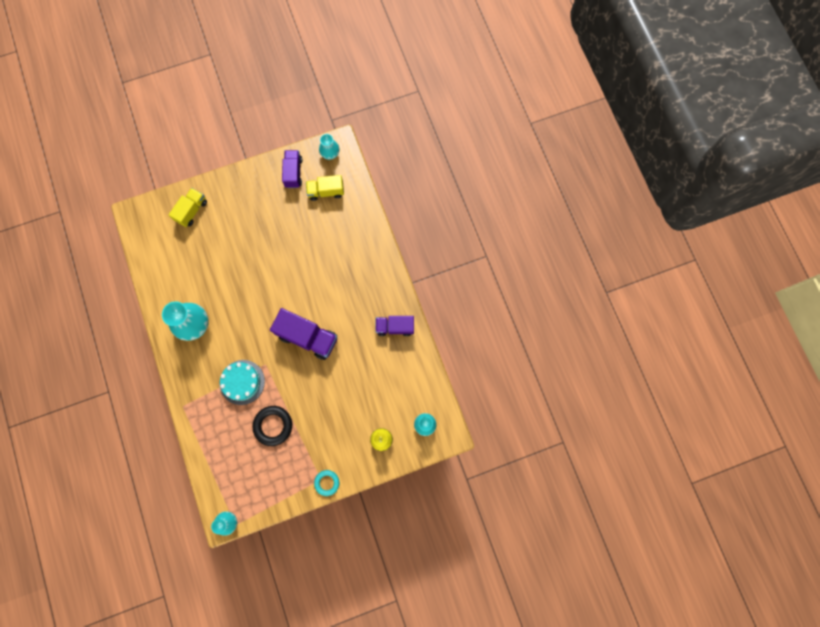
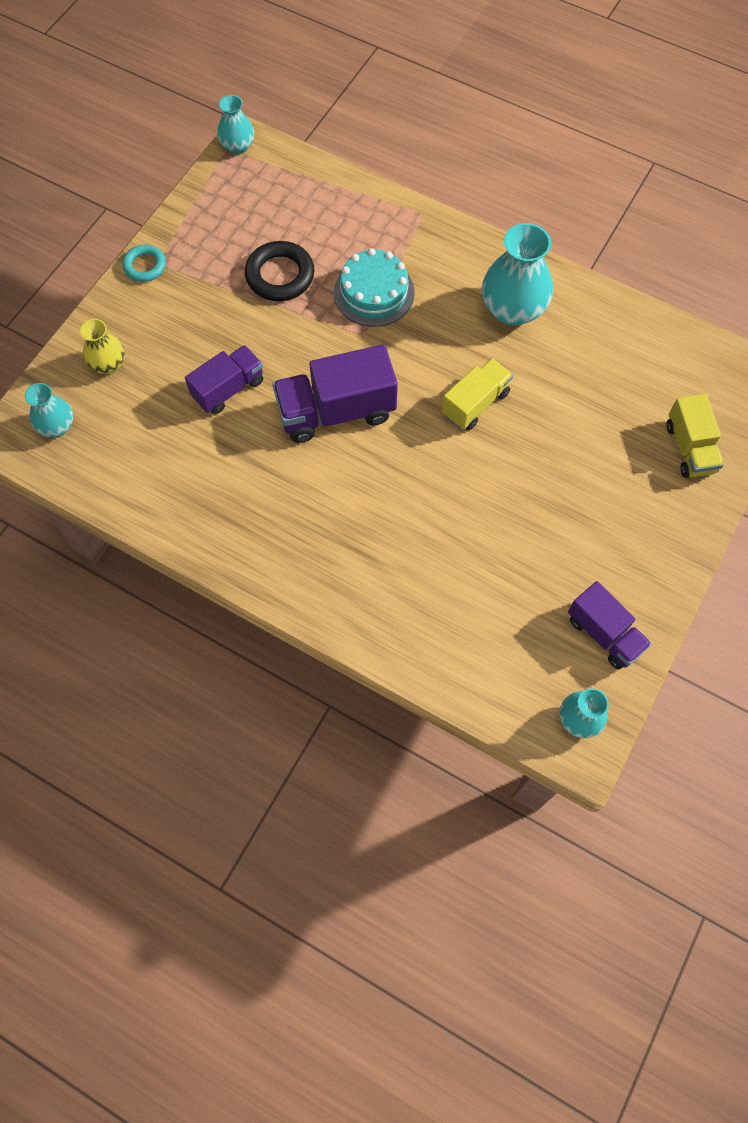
camera: 140 degrees right, 10 degrees down
yellow truck [306,175,344,201] -> yellow truck moved to [442,358,513,430]
purple truck [375,316,414,336] -> purple truck moved to [185,345,263,414]

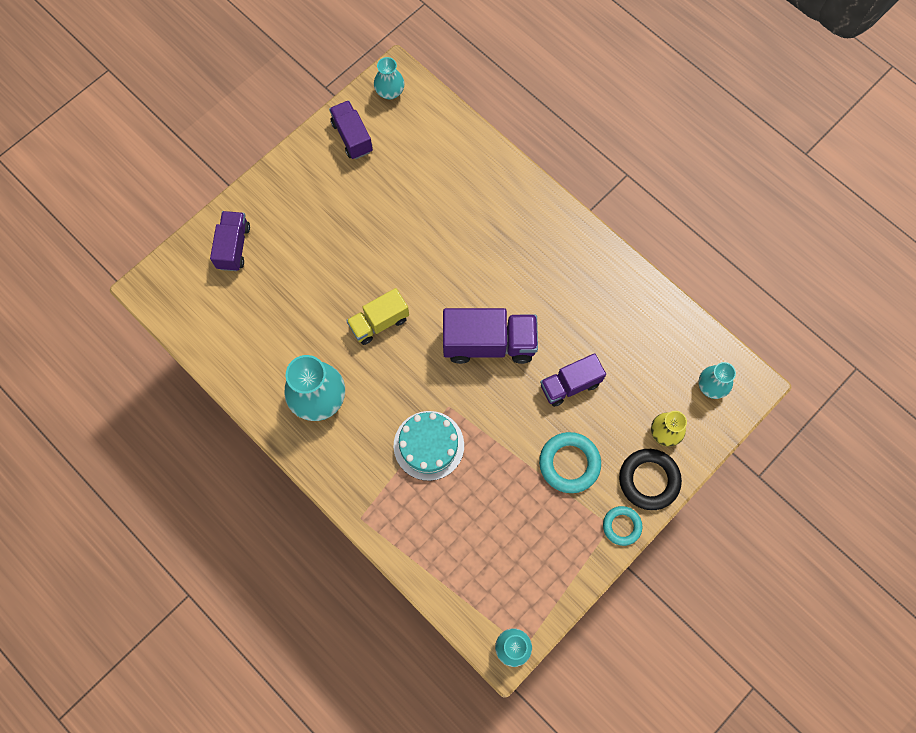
camera: 165 degrees left, 5 degrees up
black ring [245,241,314,301] -> black ring moved to [619,449,682,510]
yellow truck [666,394,724,478] -> purple truck [210,211,250,271]
none -> turquoise ring [539,432,601,493]

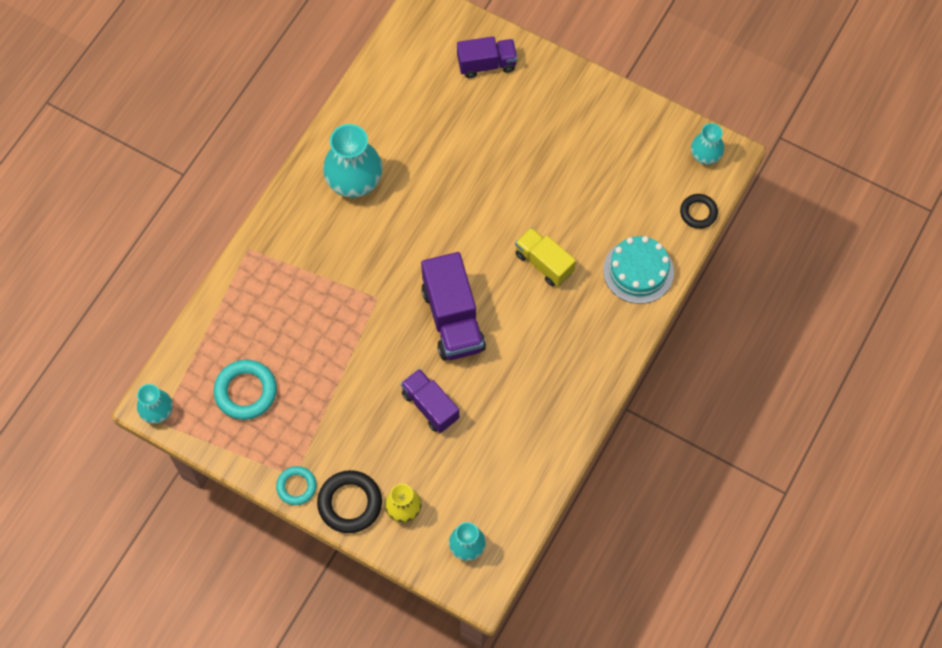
camera: 75 degrees right, 5 degrees down
purple truck [329,100,373,159] -> none
yellow truck [346,288,409,345] -> yellow truck moved to [515,227,576,286]
turquoise cake [394,411,464,481] -> turquoise cake moved to [603,236,674,304]
turquoise ring [539,432,601,493] -> turquoise ring moved to [214,360,277,420]
none -> black ring [680,194,718,229]

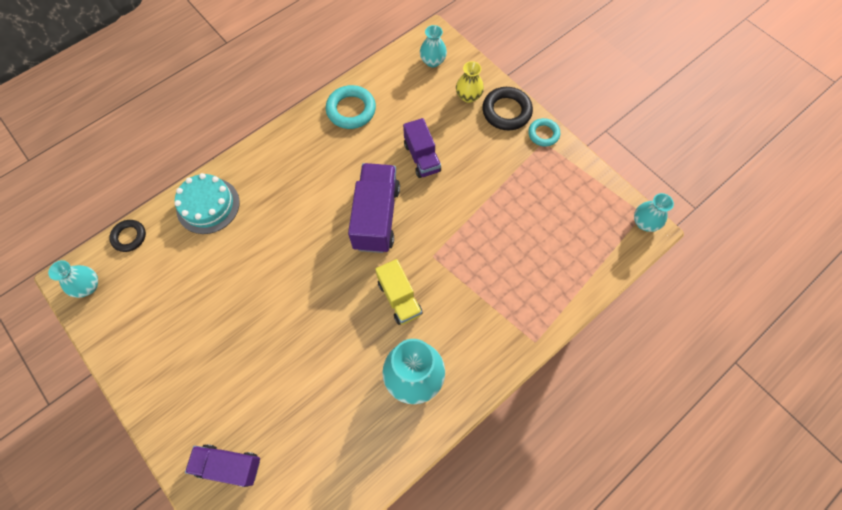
camera: 160 degrees left, 0 degrees up
turquoise ring [214,360,277,420] -> turquoise ring moved to [326,85,376,129]
yellow truck [515,227,576,286] -> yellow truck moved to [375,259,423,325]

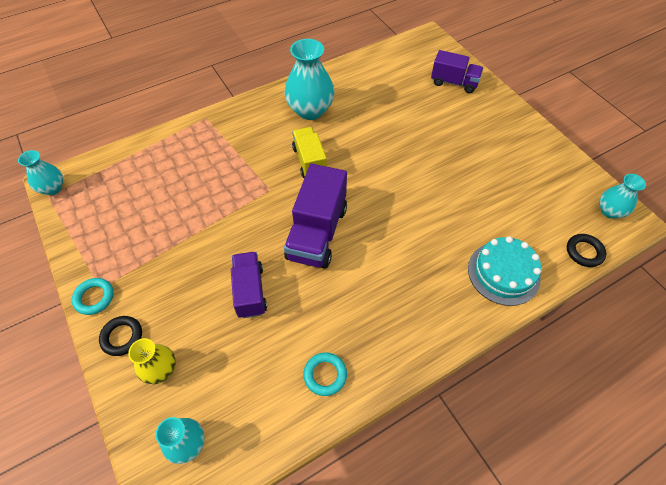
camera: 170 degrees left, 10 degrees down
turquoise ring [326,85,376,129] -> turquoise ring [303,352,347,396], size x0.63
black ring [482,87,533,130] -> black ring [99,316,142,356], size x0.63

